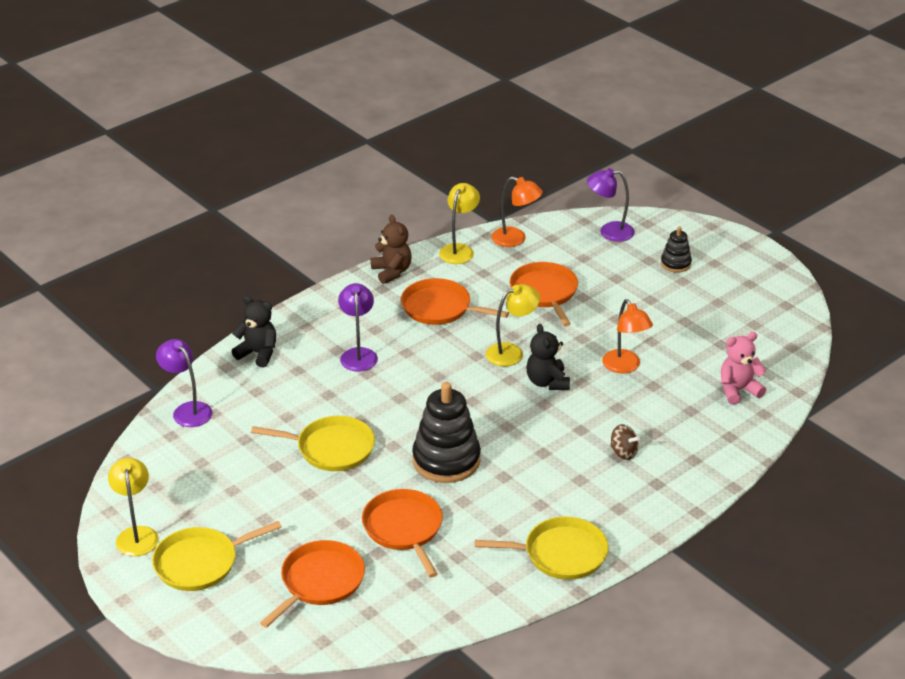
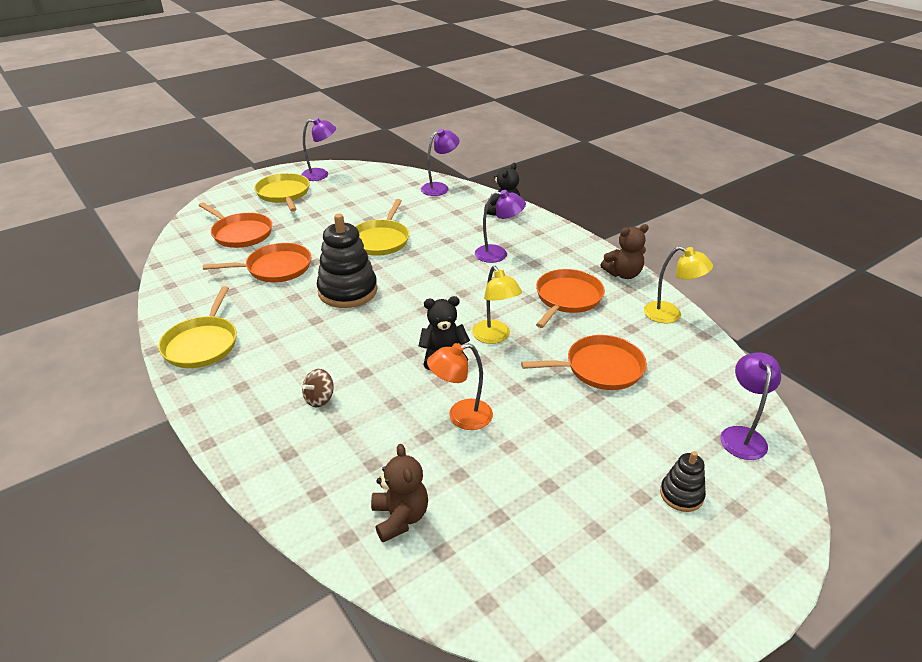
camera: 95 degrees right, 0 degrees up
yellow lamp [108,458,159,556] -> purple lamp [301,118,336,181]
orange lamp [491,176,543,247] -> none
pink teddy bear [721,332,767,405] -> brown teddy bear [371,444,428,542]

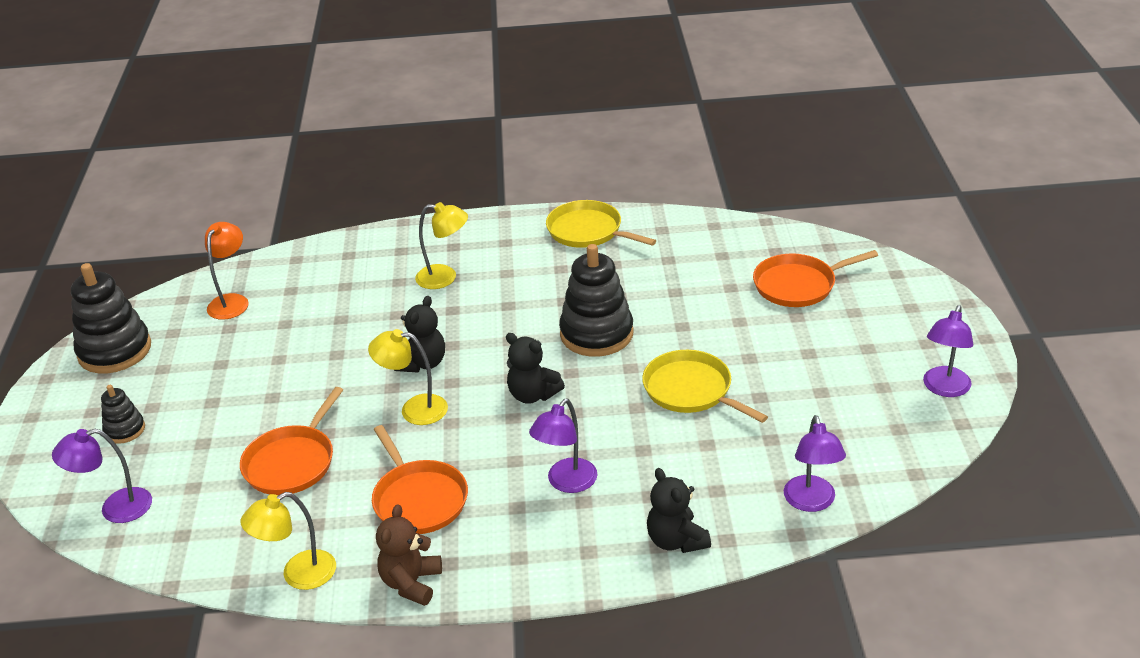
camera: 125 degrees right, 0 degrees up
orange pan [203,243,311,282] -> none
yellow pan [254,173,310,212] -> none
brown spinning top [302,369,334,407] -> yellow lamp [415,202,468,289]
brown teddy bear [371,444,428,542] -> none
orange lamp [427,343,493,430] -> orange lamp moved to [205,222,249,320]
purple lamp [720,352,781,460] -> purple lamp turned 120 degrees clockwise [52,429,152,523]
none -> black stacking toy [71,263,151,373]
none -> black teddy bear [506,333,565,404]

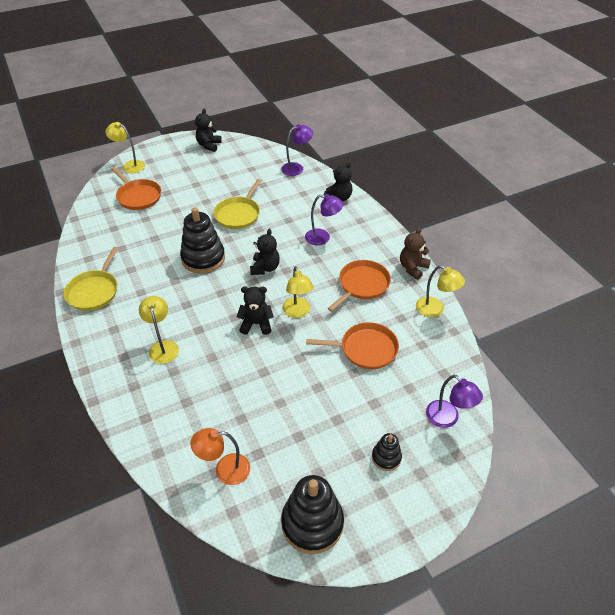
camera: 115 degrees left, 10 degrees up
brown teddy bear [376,504,442,606] -> brown teddy bear turned 135 degrees clockwise [400,227,431,280]
purple lamp [923,305,973,397] -> black teddy bear [195,109,222,152]
none -> yellow lamp [105,122,145,173]

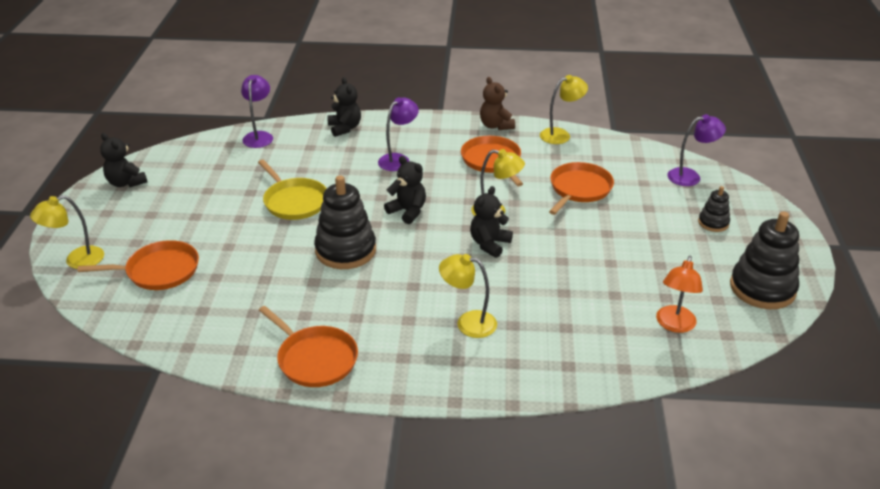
camera: 60 degrees left, 10 degrees down
yellow pan [63,247,119,311] -> orange pan [259,306,358,387]

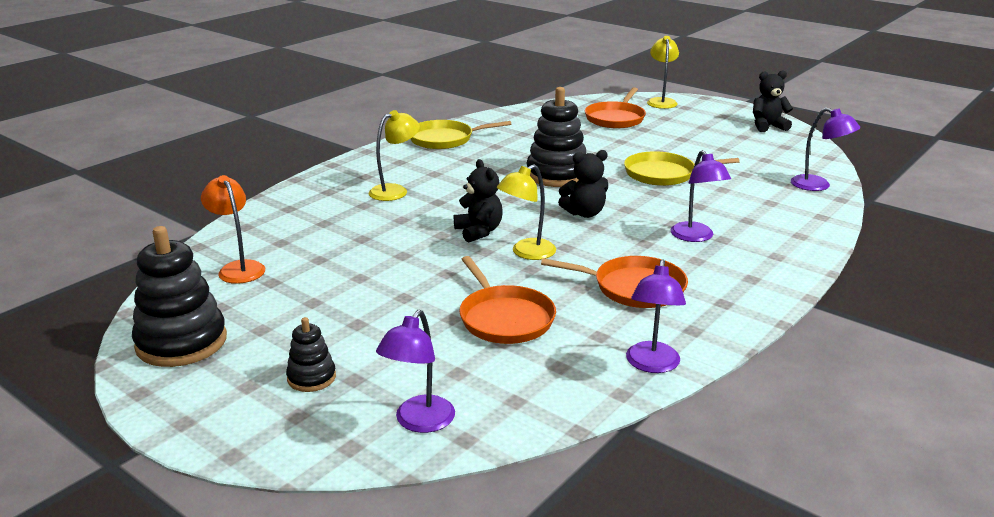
camera: 125 degrees right, 10 degrees down
orange pan [259,306,358,387] -> yellow pan [411,120,511,149]
black teddy bear [328,77,361,137] -> none
brown teddy bear [480,77,515,130] -> none
yellow lamp [540,75,588,144] -> purple lamp [626,259,686,373]

